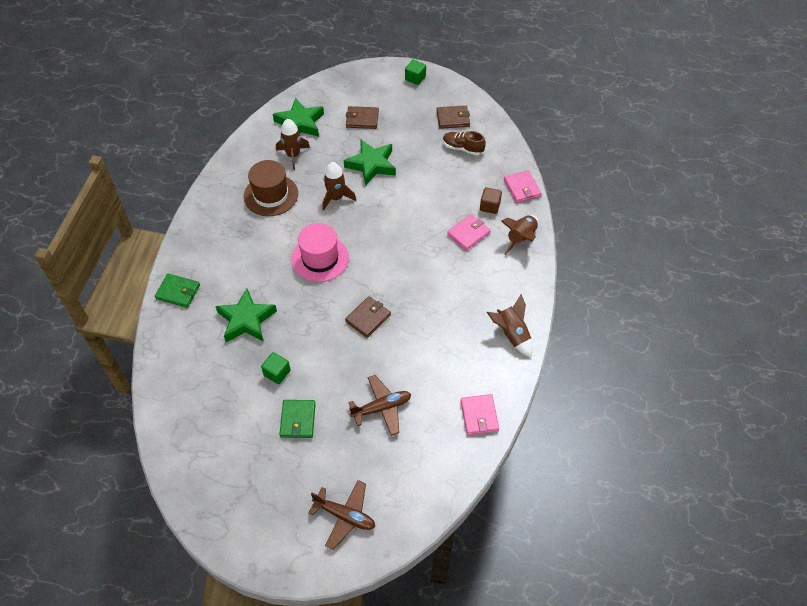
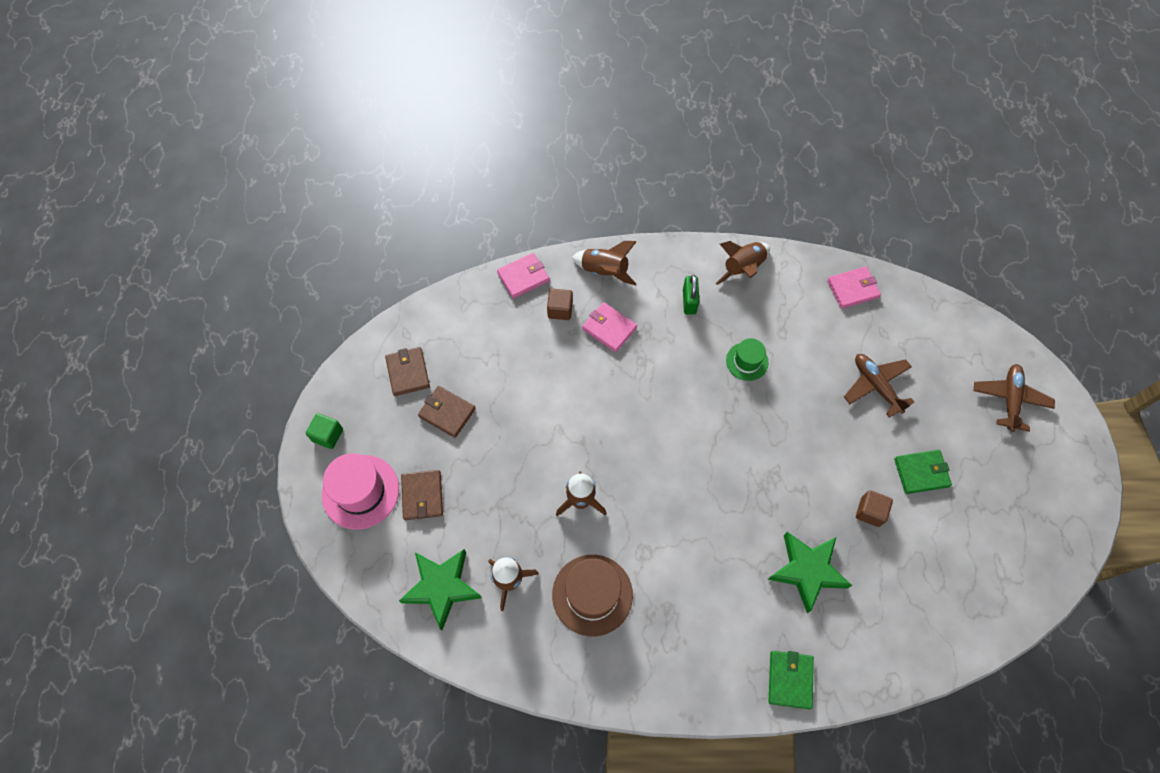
camera: 100 degrees left, 10 degrees up
green cube [261,352,291,384] -> brown cube [856,490,893,527]
pink hat [291,223,349,282] -> pink hat moved to [322,453,399,530]
green star [344,140,396,185] -> none
brown wallet [345,296,391,338] -> brown wallet moved to [418,386,476,438]
brown shoe [443,131,486,155] -> none
none -> green padlock [683,275,699,315]
none -> green hat [726,338,768,381]

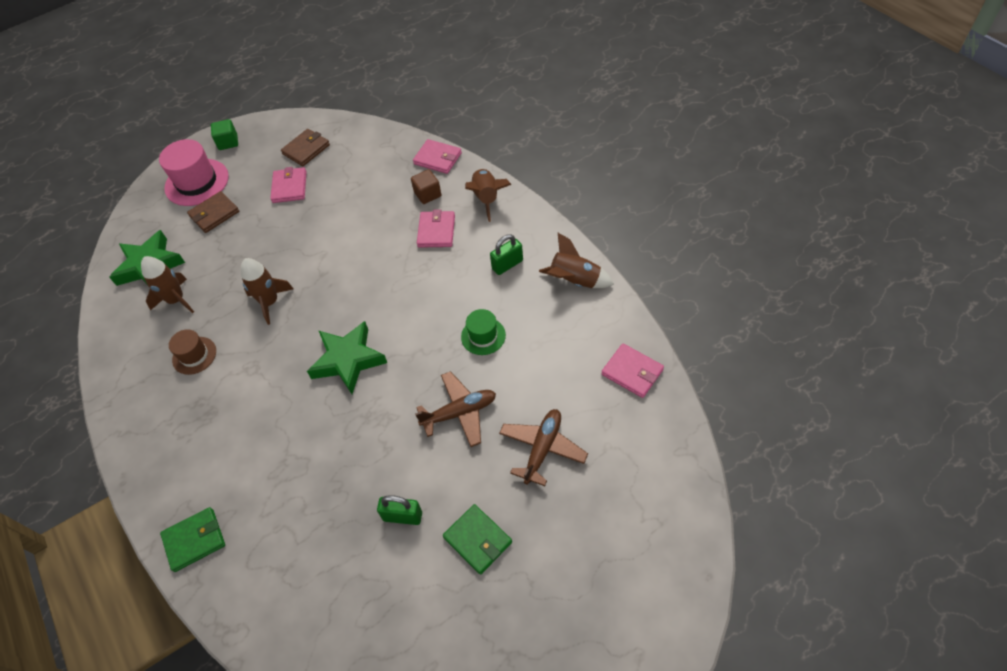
camera: 60 degrees right, 10 degrees down
brown wallet [418,386,476,438] -> pink wallet [270,167,307,203]
brown hat [552,555,633,636] -> brown hat [169,329,216,375], size x0.58
green star [767,532,852,613] -> green star moved to [307,321,387,394]
brown cube [856,490,893,527] -> green padlock [377,495,422,525]
brown plane [974,364,1055,432] -> brown plane moved to [415,371,496,447]

